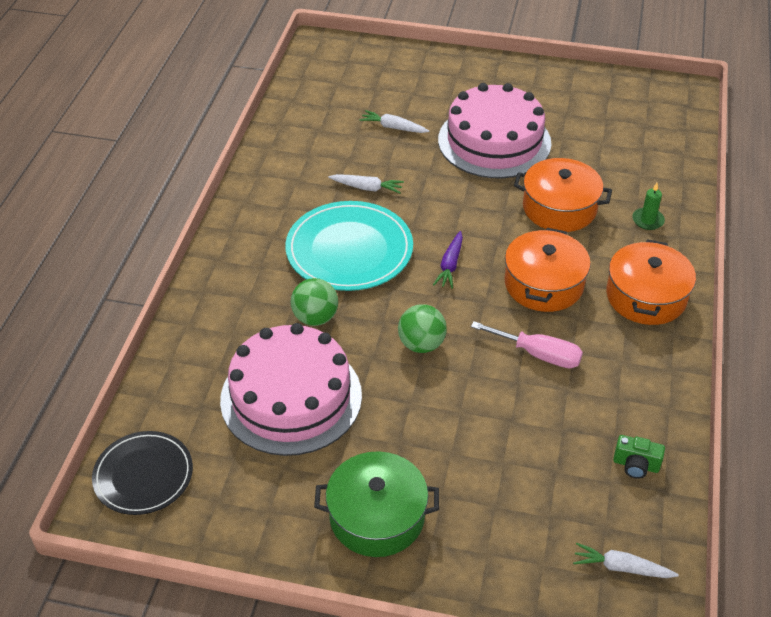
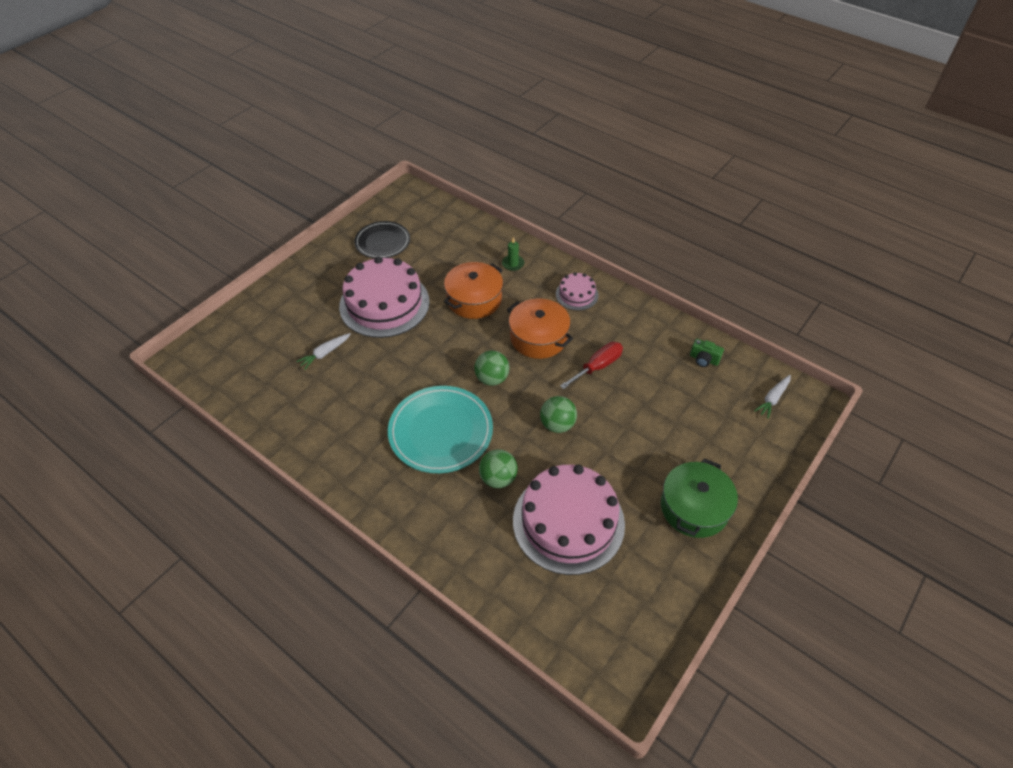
camera: 65 degrees left, 5 degrees up
black plate [92,431,193,515] -> black plate moved to [354,221,410,258]
white carrot [328,174,404,194] -> none
purple carrot [433,231,463,289] -> green ball [474,350,509,386]
pink screwdriver [471,321,583,368] -> red screwdriver [560,342,623,389]
orange pot [606,239,696,325] -> pink cake [556,272,598,310]
green camera [613,435,665,479] -> green camera turned 75 degrees clockwise [690,339,724,367]

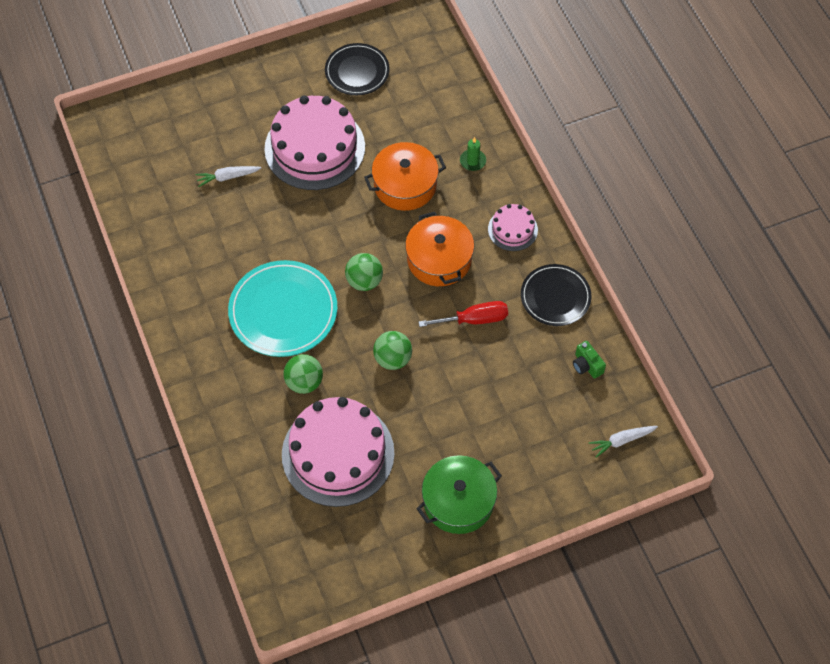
camera: 30 degrees right, 10 degrees up
none -> black plate [521,264,592,326]

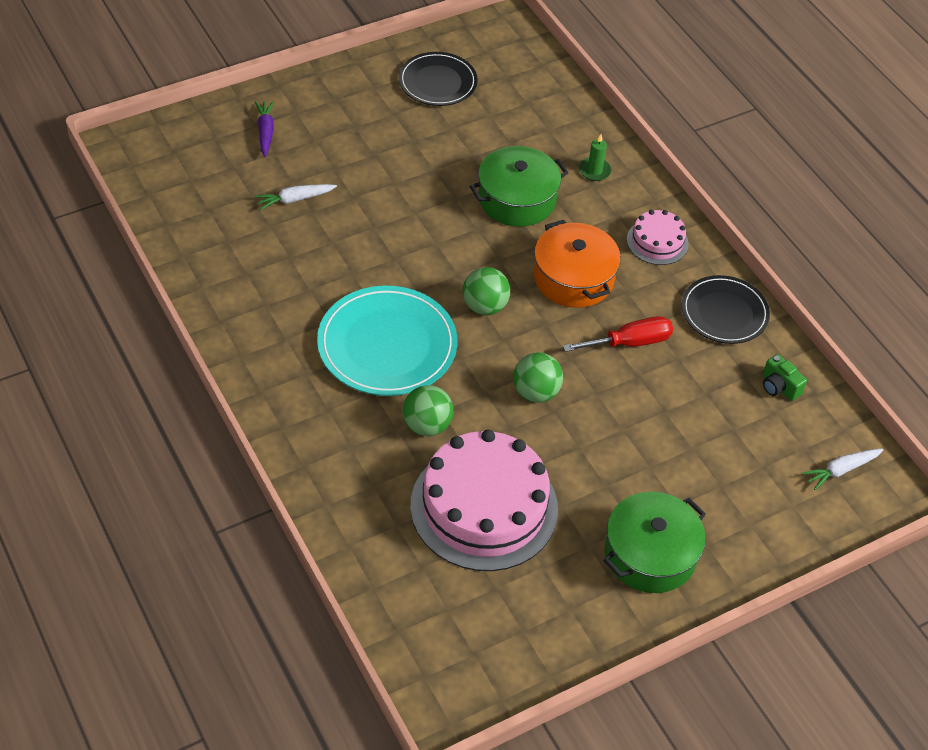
camera: 10 degrees left, 10 degrees down
pink cake [264,95,365,190] -> none
orange pot [364,142,446,211] -> green pot [470,146,568,227]
none -> purple carrot [255,101,274,157]

